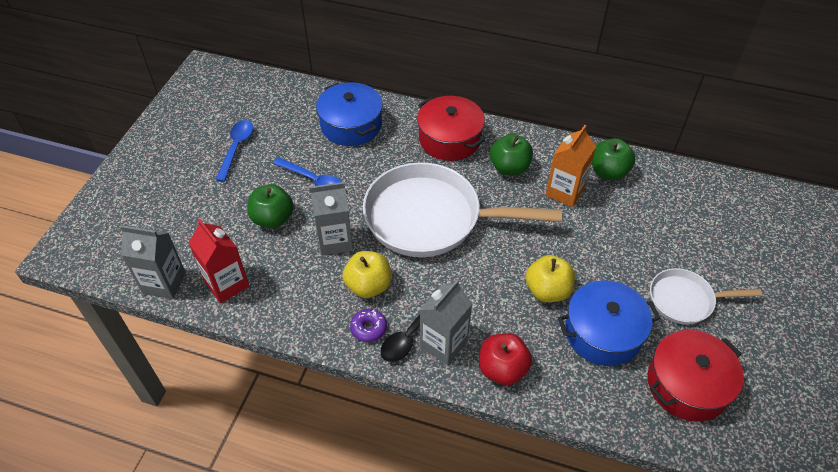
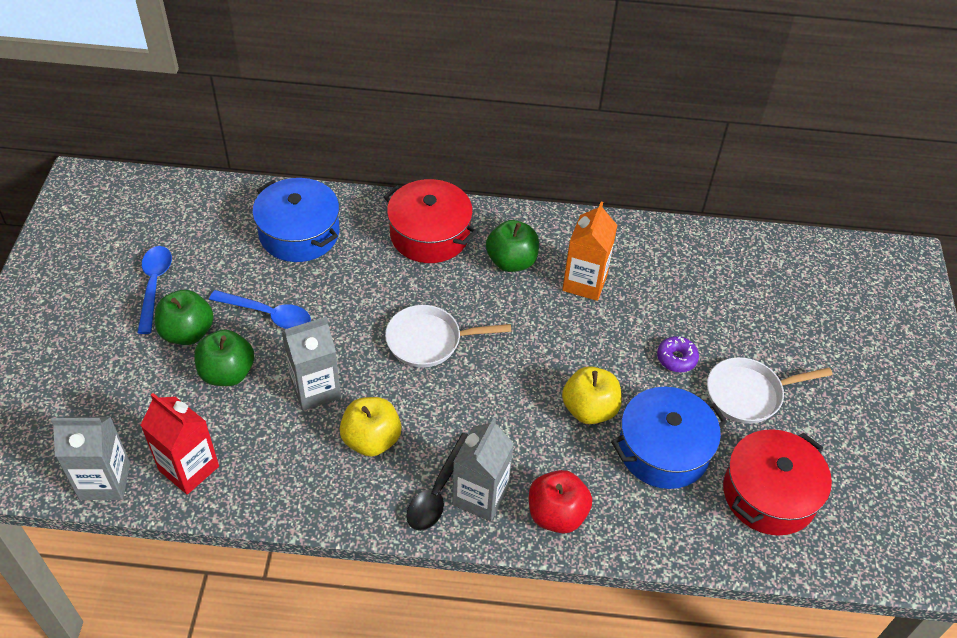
camera: 15 degrees left, 0 degrees up
purple donut [350,309,387,342] -> purple donut moved to [657,336,699,372]
white pan [363,162,562,257] -> white pan [385,305,511,368], size x0.51
green apple [592,138,635,180] -> green apple moved to [155,290,214,345]

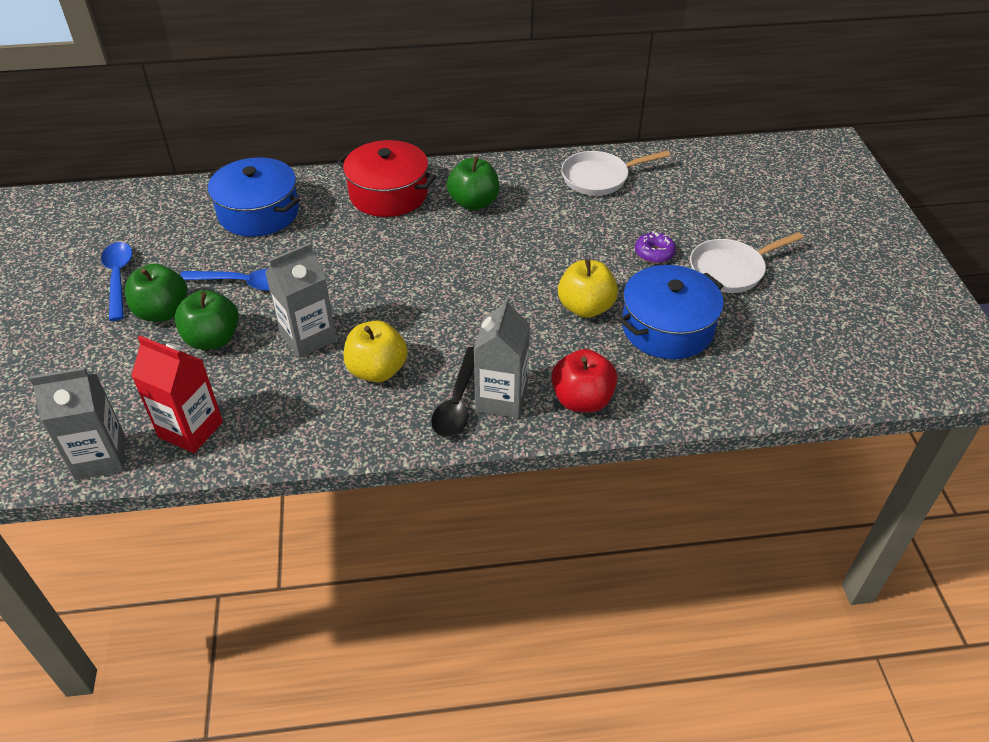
camera: 10 degrees left, 5 degrees down
white pan [385,305,511,368] -> white pan moved to [561,151,670,196]
orange carton [562,202,618,301] -> none
red pot [723,429,832,536] -> none

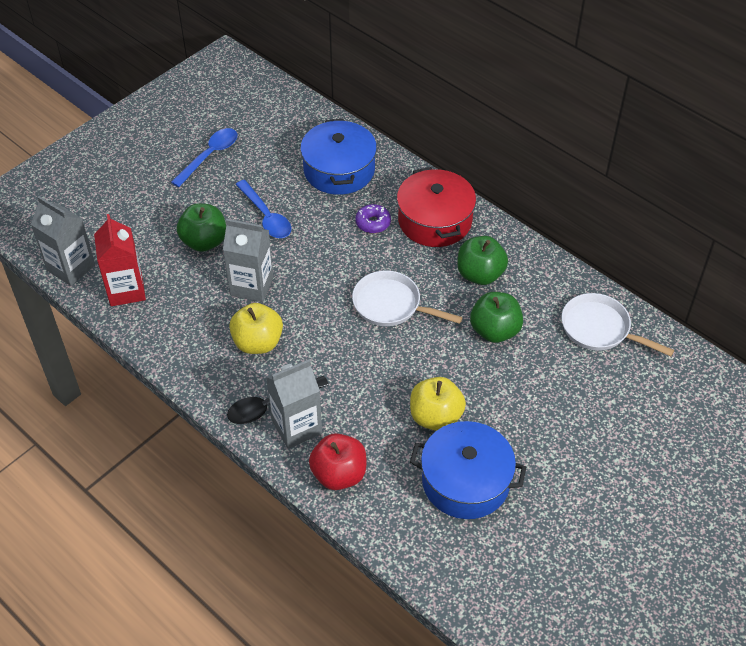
camera: 50 degrees right, 5 degrees up
green apple [125,264,188,322] -> green apple moved to [470,292,523,343]
purple donut [635,231,676,263] -> purple donut moved to [355,204,391,233]
white pan [690,232,803,293] -> white pan moved to [352,271,463,326]

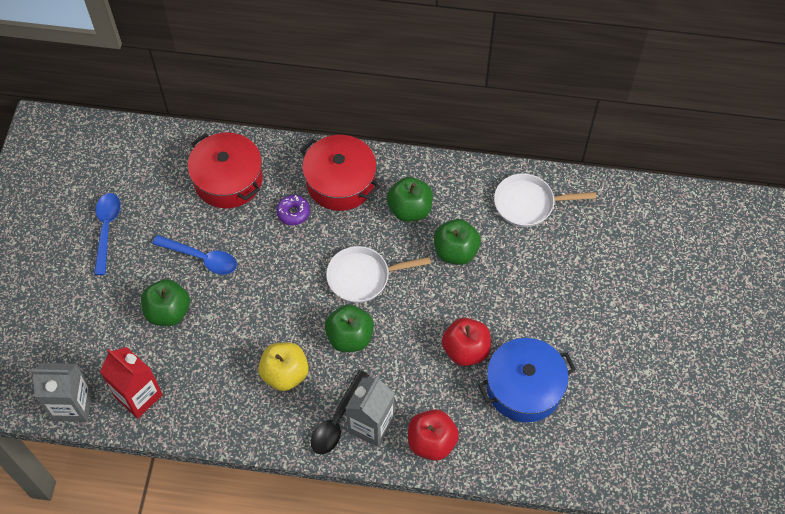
camera: 35 degrees left, 10 degrees up
grey carton [223,219,274,302] -> none
blue pot [300,119,377,195] -> red pot [188,132,263,208]
yellow apple [410,377,466,431] -> red apple [442,318,491,366]
none -> green apple [325,304,374,352]

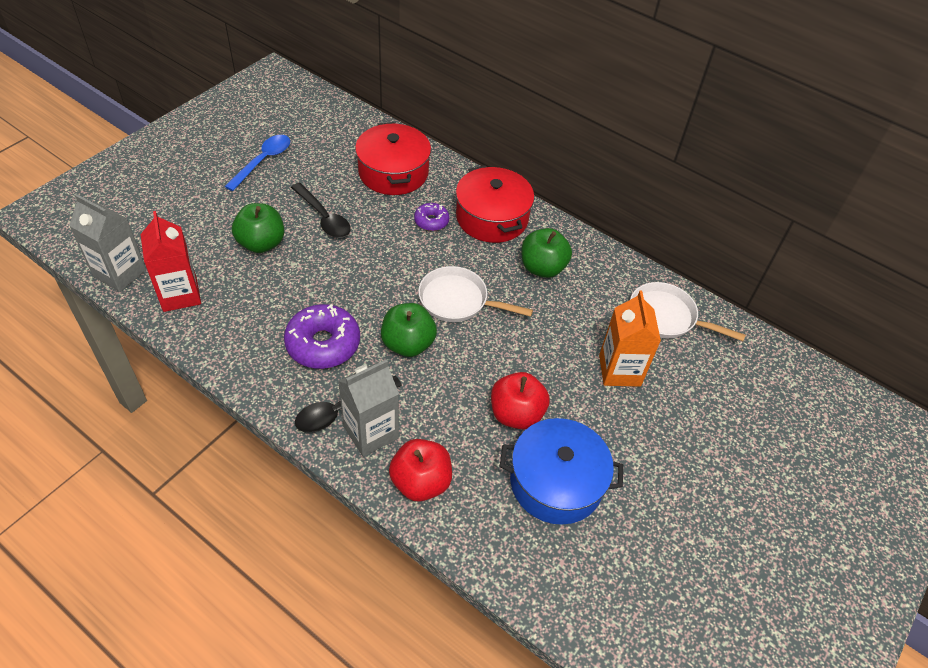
camera: 25 degrees right, 10 degrees down
blue spoon [152,235,237,275] -> black spoon [291,183,351,238]
yellow apple [258,342,309,391] -> purple donut [284,304,360,369]
green apple [434,219,481,265] -> none
none -> orange carton [599,291,661,387]

